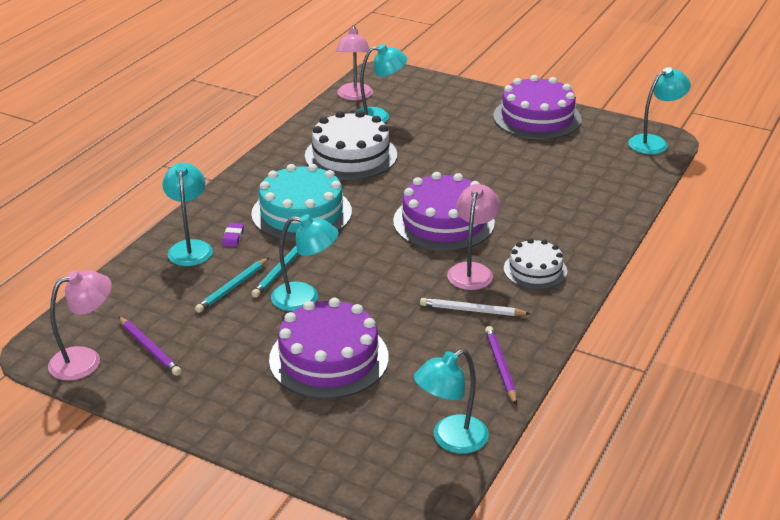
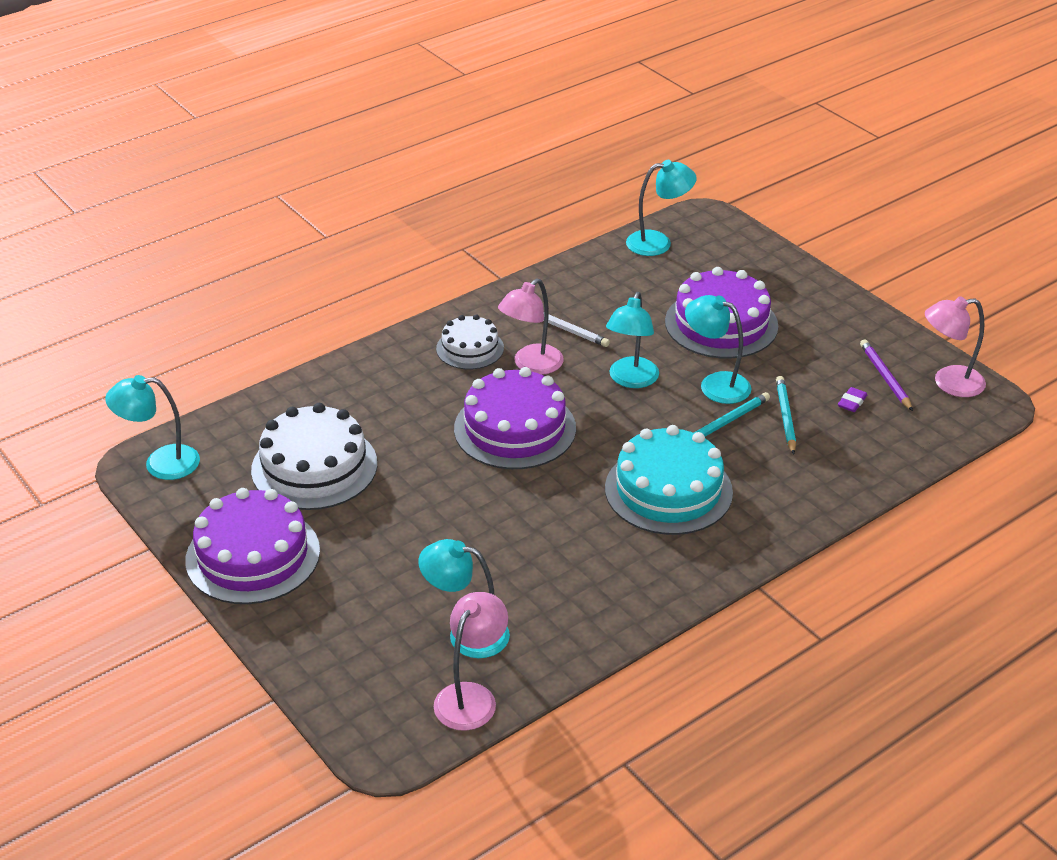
camera: 155 degrees left, 5 degrees up
turquoise lamp [162,163,213,266] -> turquoise lamp moved to [606,292,659,388]
turquoise pencil [195,258,269,313] -> turquoise pencil turned 60 degrees counterclockwise [776,376,796,454]
purple eraser [222,223,244,247] -> purple eraser moved to [838,387,868,412]
white cake [305,110,397,180] -> white cake moved to [251,403,377,510]
purple pencil [485,326,517,405] -> none

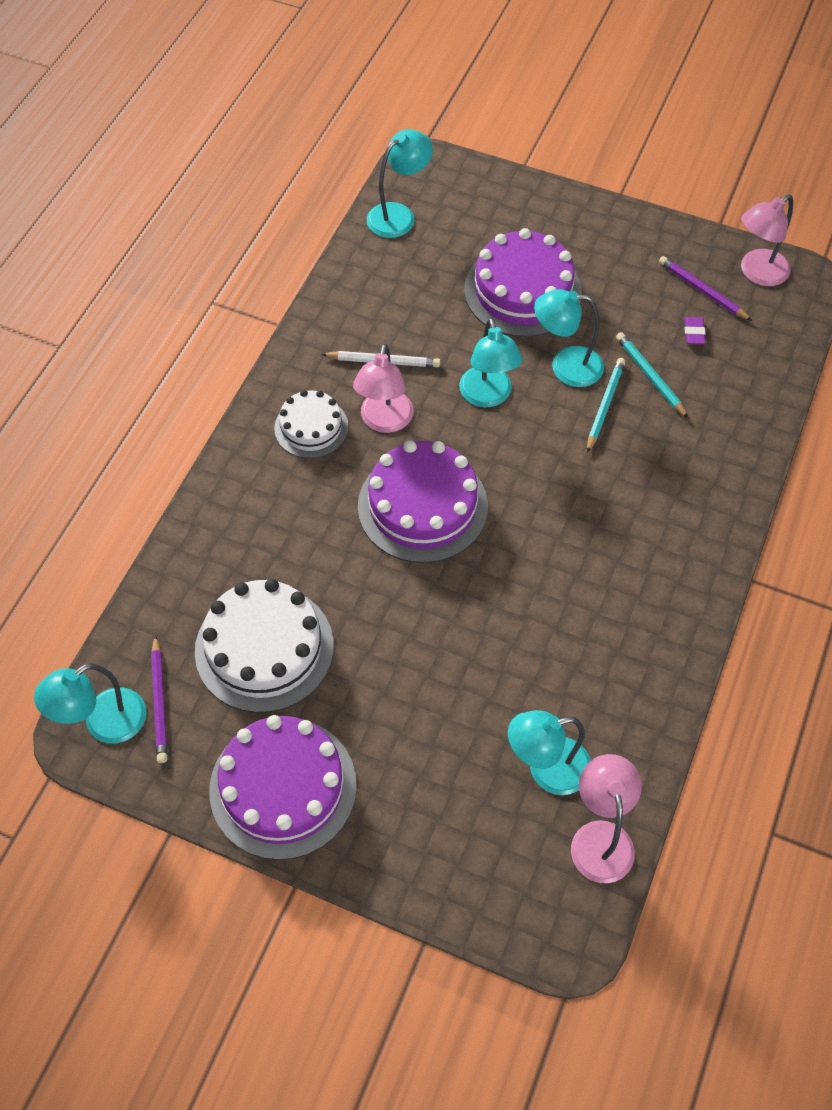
camera: 30 degrees left, 20 degrees up
turquoise cake [605,425,733,535] -> none
none -> purple pencil [151,635,167,763]

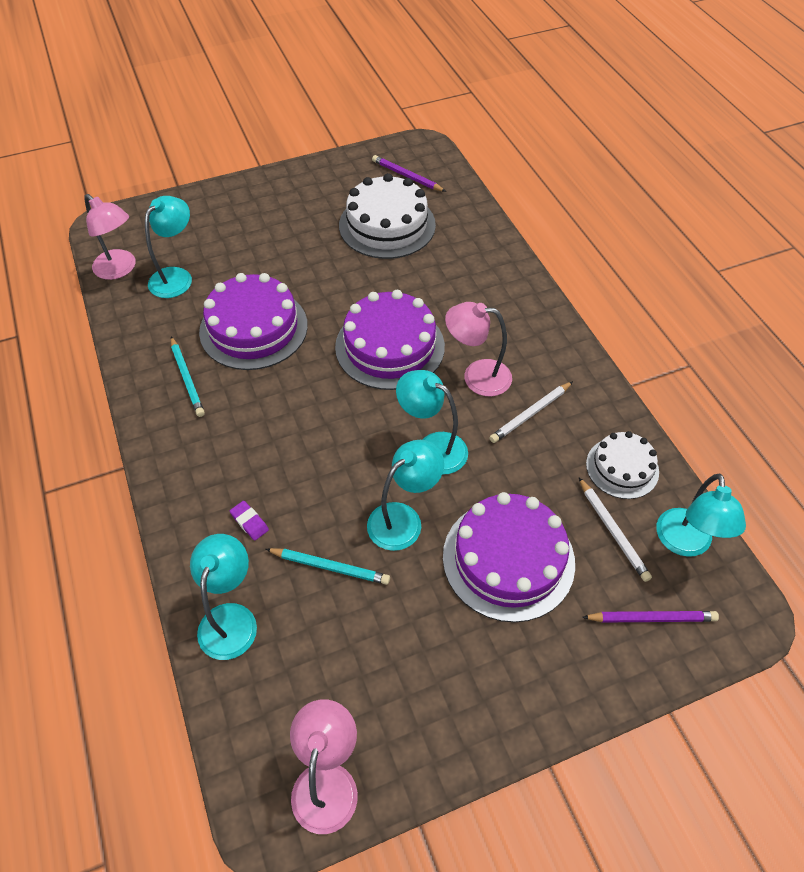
camera: 135 degrees right, 5 degrees down
turquoise lamp [34,663,147,743] -> turquoise lamp moved to [190,534,257,660]
purple cake [209,715,357,860] -> purple cake moved to [199,273,308,370]
white cake [274,390,349,458] -> white cake moved to [586,431,659,499]
pink lamp [353,343,414,433] -> pink lamp turned 45 degrees counterclockwise [445,302,512,396]
turquoise pencil [587,358,626,453] -> turquoise pencil moved to [171,337,205,417]
purple pencil [659,256,752,321] -> purple pencil moved to [582,611,719,623]
purple eraser [684,317,705,344] -> purple eraser moved to [230,501,269,541]
none -> white pencil [579,478,652,582]

